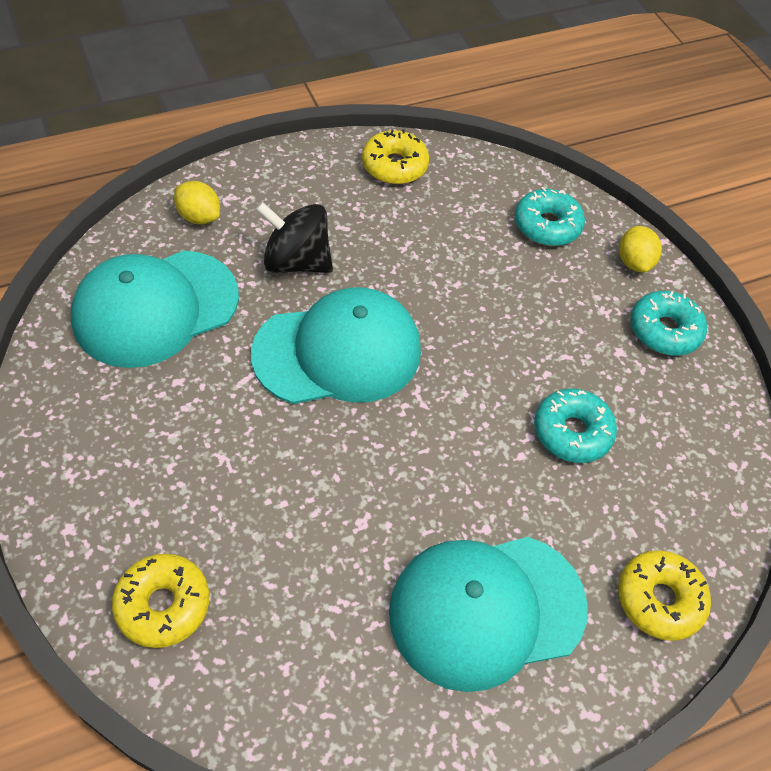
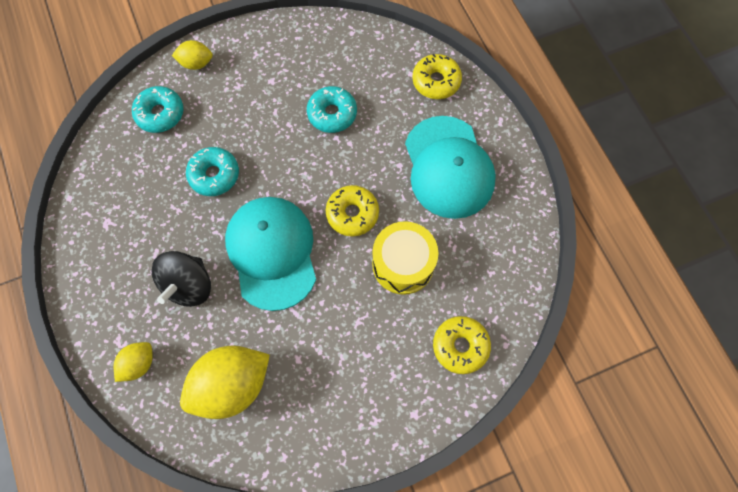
camera: 85 degrees left, 15 degrees up
turquoise cap [71,251,239,368] -> yellow lemon [180,345,270,419]
yellow donut [362,129,429,184] -> yellow donut moved to [326,185,379,237]
turquoise donut [631,291,707,355] -> turquoise donut moved to [186,147,239,196]
none -> yellow drum [372,221,438,295]

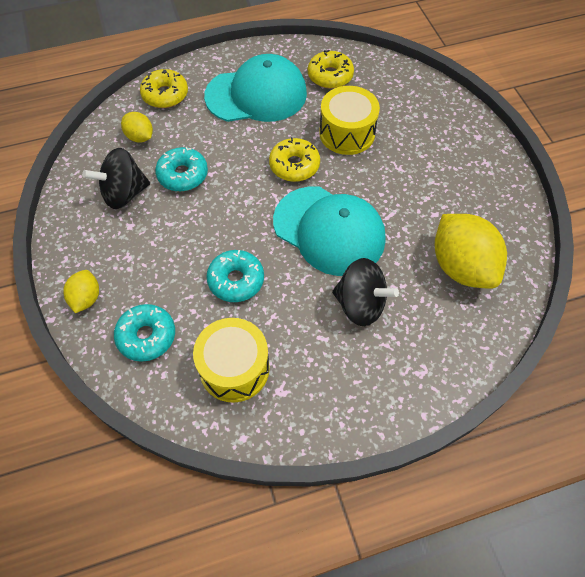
camera: 85 degrees left, 10 degrees down
yellow lemon [114,342,153,382] -> yellow lemon moved to [121,112,153,143]
turquoise cap [225,197,316,311] -> turquoise cap turned 135 degrees counterclockwise [273,186,386,276]
yellow donut [433,316,491,374] -> yellow donut moved to [308,50,354,89]
none -> black spinning top [82,148,150,209]
none -> yellow drum [193,318,270,403]

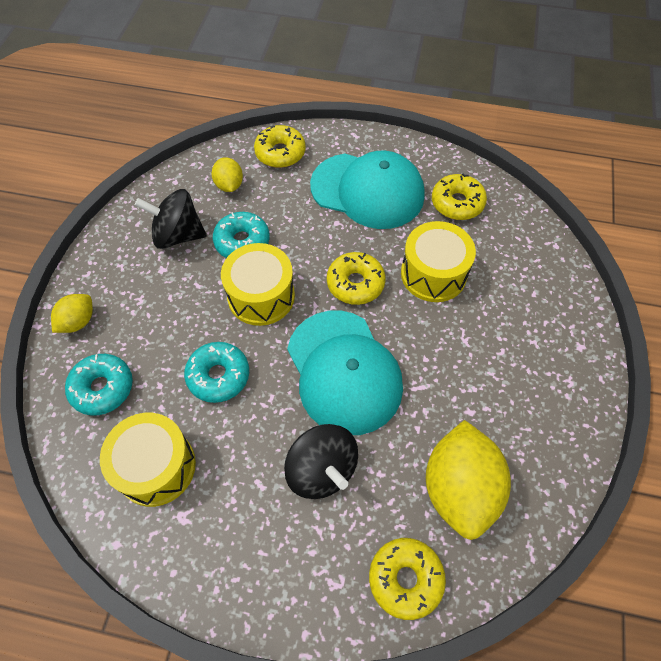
camera: 30 degrees right, 0 degrees up
none -> yellow drum [221,243,295,326]
none -> yellow donut [369,538,446,620]

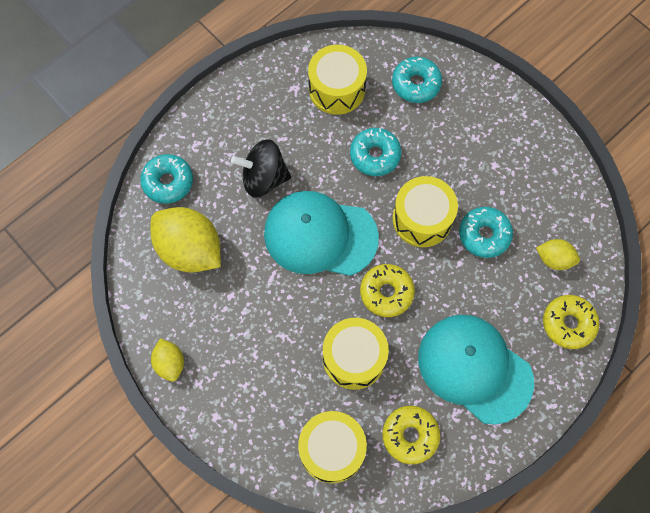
camera: 125 degrees right, 10 degrees up
yellow lemon [51,294,93,333] -> yellow lemon moved to [151,338,184,382]
black spinning top [135,189,207,249] -> none
turquoise cap [310,151,425,229] -> turquoise cap turned 75 degrees clockwise [418,315,534,425]
yellow donut [369,538,446,620] -> turquoise donut [140,154,193,204]
none -> yellow drum [298,411,367,483]

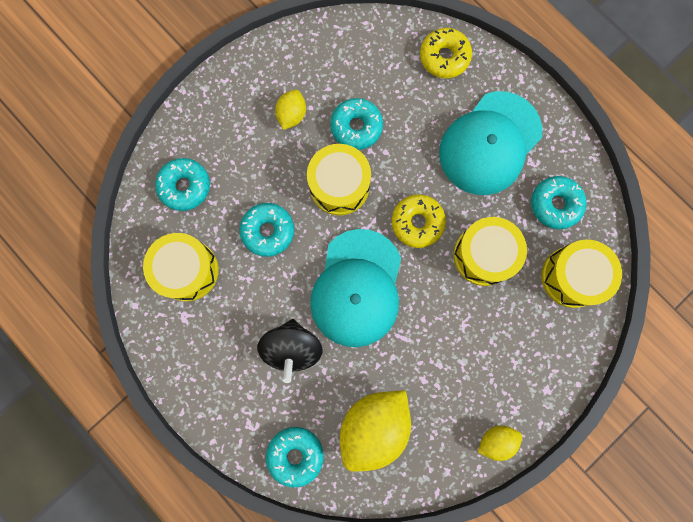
camera: 90 degrees left, 10 degrees up
yellow donut [382,406,440,464] -> turquoise donut [531,176,586,229]
yellow lemon [536,239,580,270] -> yellow lemon moved to [275,90,306,130]

